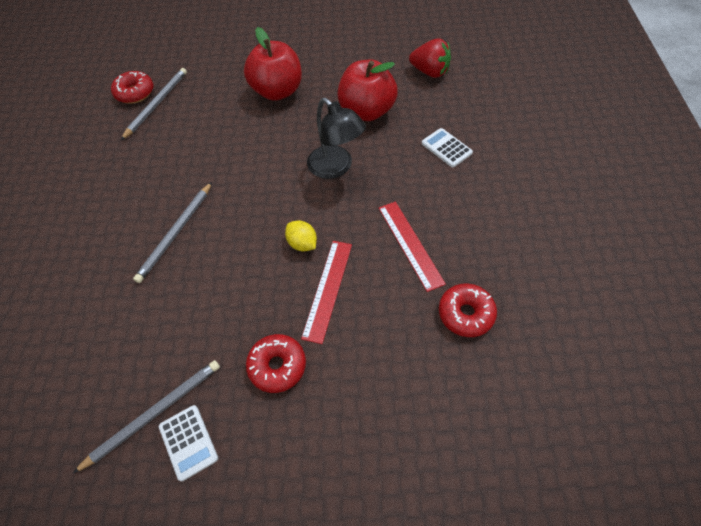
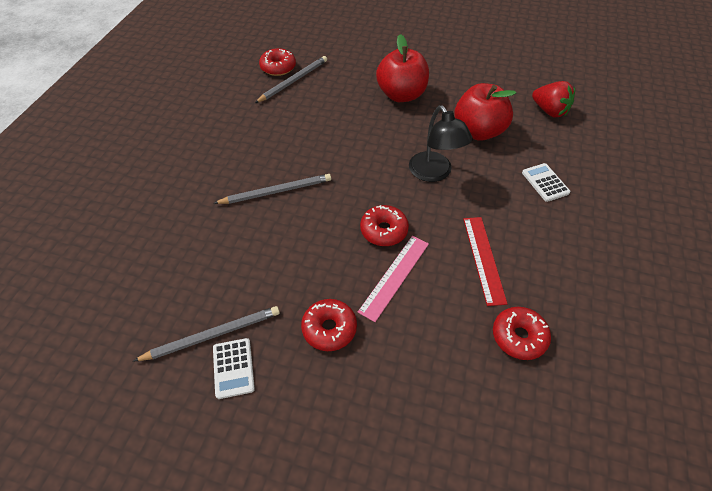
camera: 15 degrees right, 5 degrees down
grey pencil [133,182,212,283] -> grey pencil turned 150 degrees counterclockwise [213,174,331,204]
yellow lemon [285,221,317,251] -> red donut [360,205,409,246]
red ruler [301,241,352,344] -> pink ruler [358,236,429,322]

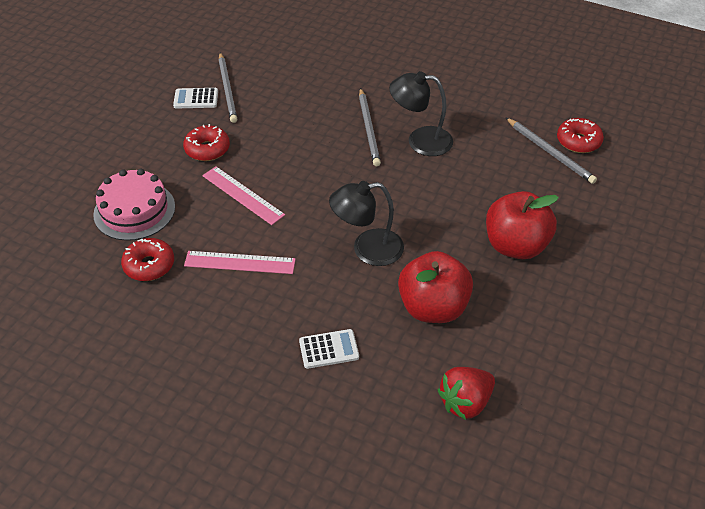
camera: 100 degrees right, 5 degrees down
red donut [360,205,409,246] -> none
red ruler [463,217,507,306] -> pink ruler [184,251,296,274]
none -> pink cake [93,169,175,241]
none -> black lamp [389,71,453,156]

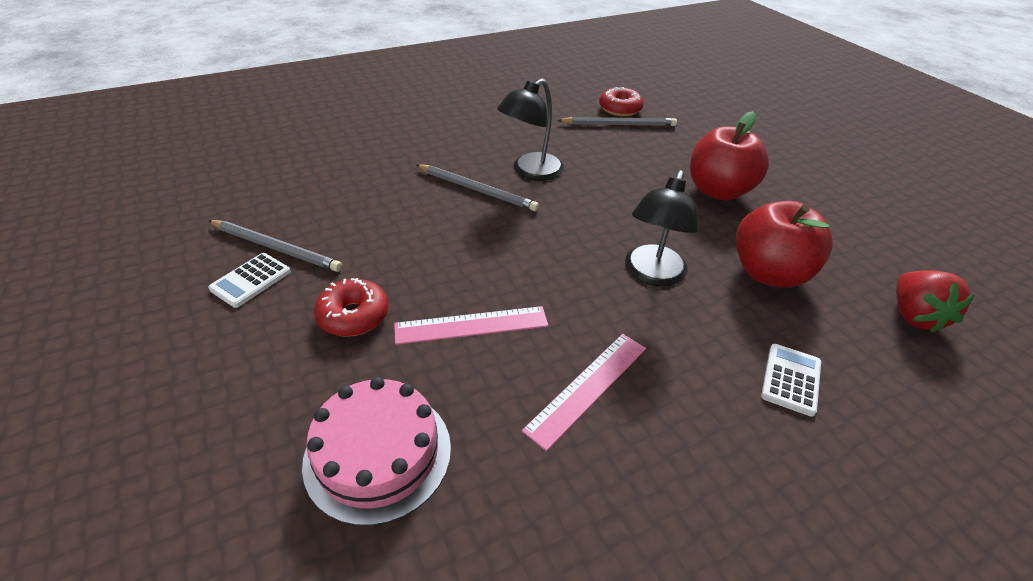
camera: 55 degrees left, 5 degrees down
red donut [121,238,174,281] -> none

